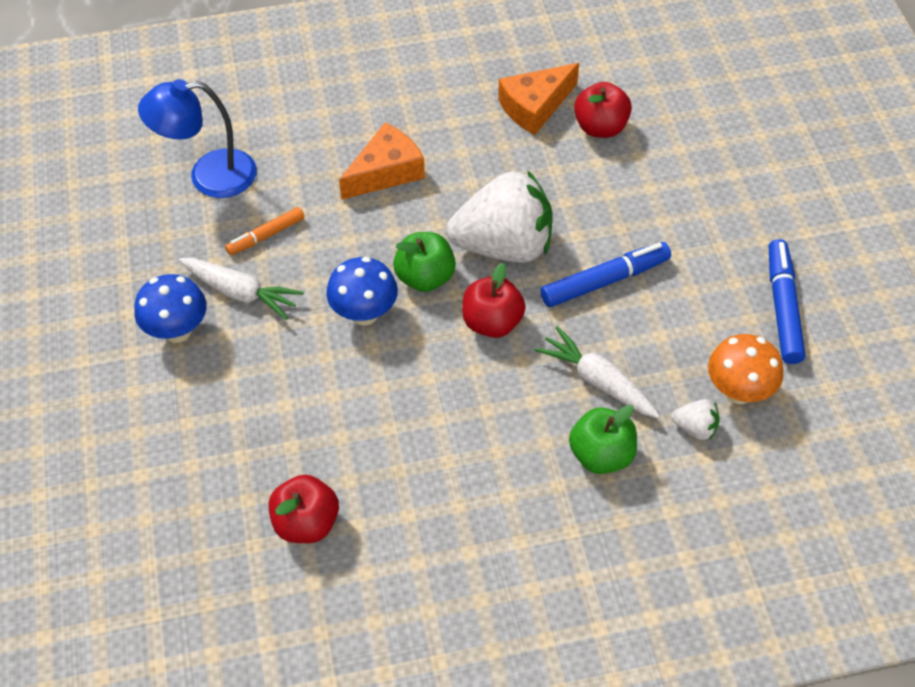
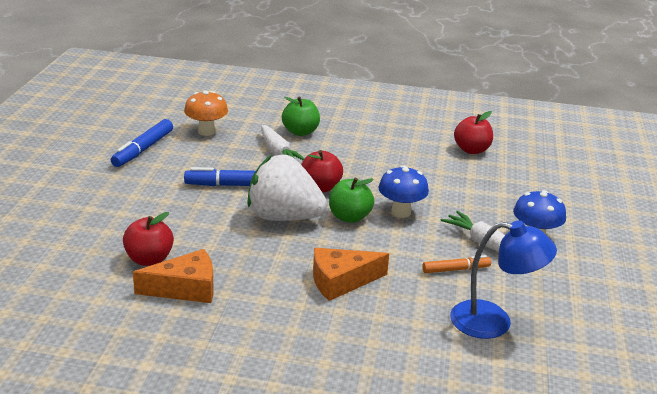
camera: 160 degrees left, 25 degrees down
white strawberry [671,399,719,440] -> none

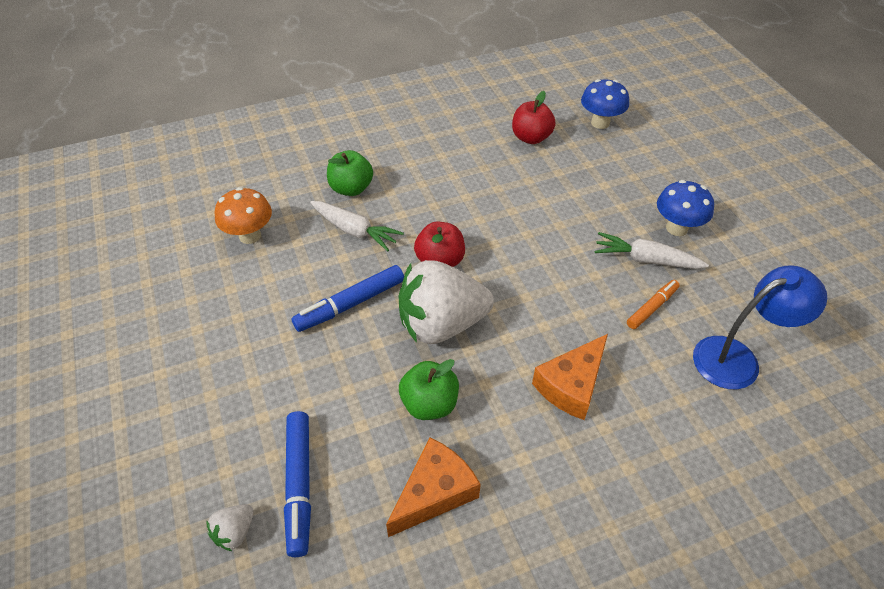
camera: 30 degrees left, 20 degrees up
blue marker [111,119,173,167] -> blue marker moved to [284,411,311,557]
red apple [123,212,174,266] -> none
green apple [329,178,374,223] -> green apple moved to [399,359,459,420]
blue mushroom [378,165,429,218] -> blue mushroom moved to [581,79,629,129]
none -> white strawberry [207,504,254,551]

